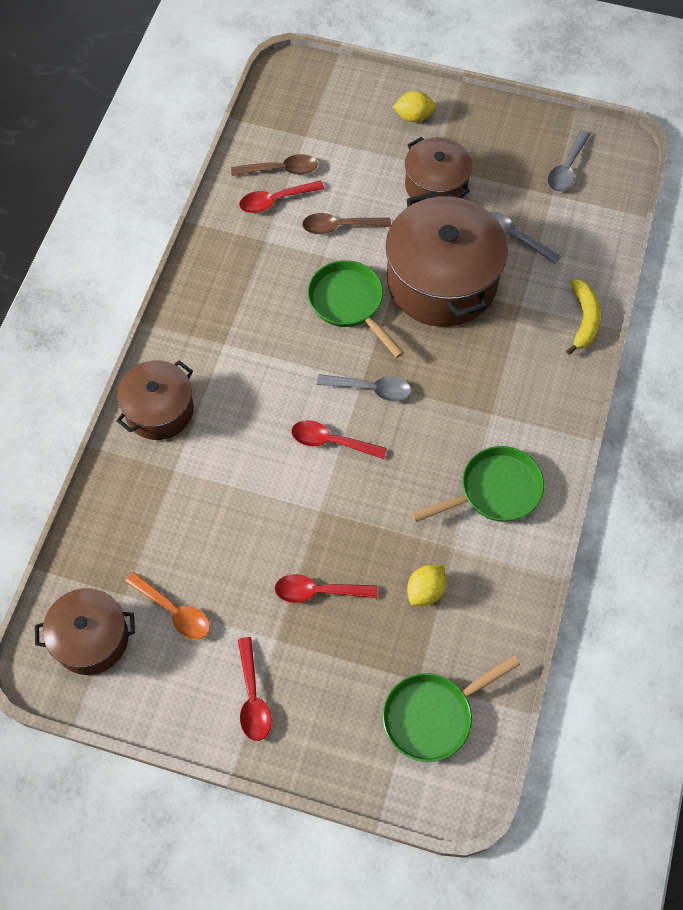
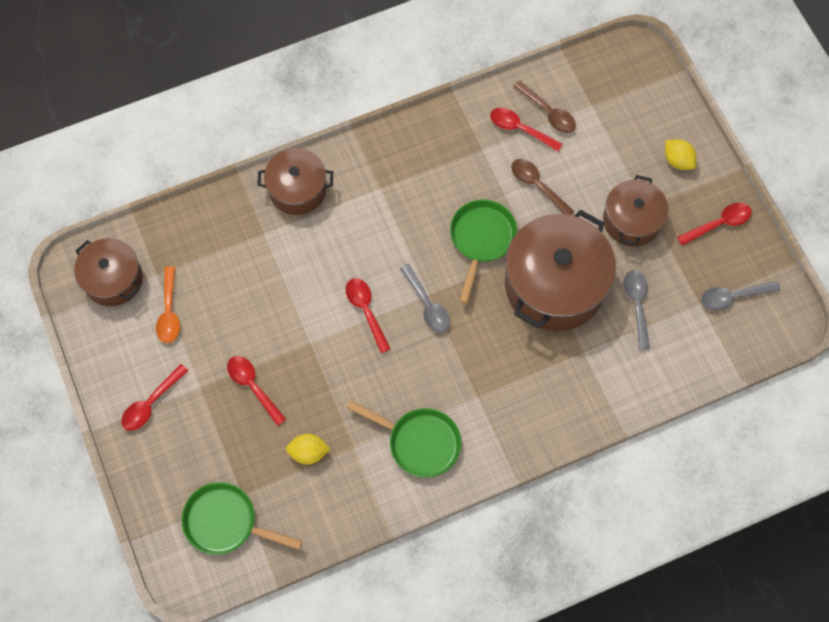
camera: 50 degrees right, 5 degrees up
yellow banana [566,279,601,355] -> none
none -> red spoon [677,203,752,246]

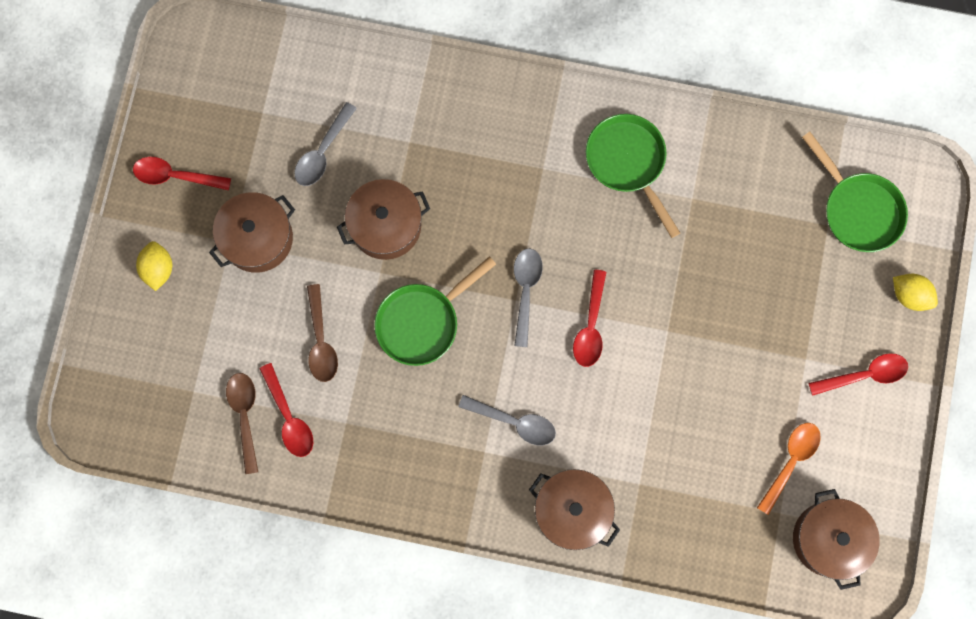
camera: 145 degrees left, 10 degrees up
red spoon [227,356,286,426] -> none
yellow lemon [286,434,330,465] -> yellow lemon moved to [893,274,938,311]
brown pot [505,210,616,331] -> brown pot [337,179,430,260], size x0.59
grey spoon [701,281,781,310] -> grey spoon moved to [458,395,556,445]

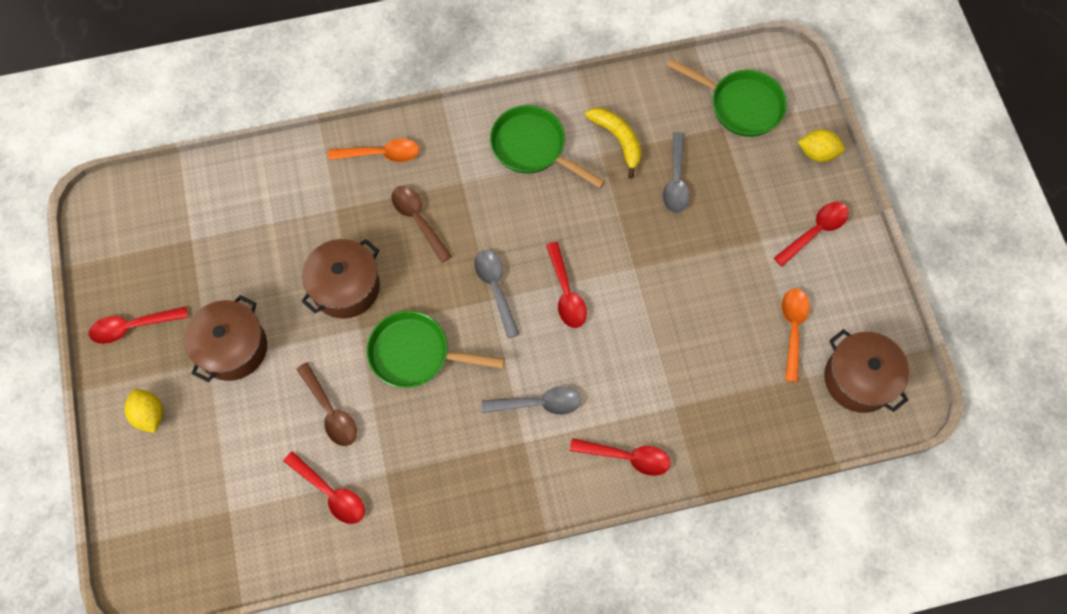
camera: 25 degrees left, 10 degrees down
brown spoon [226,373,258,474] -> brown spoon moved to [391,186,452,263]
grey spoon [294,102,357,186] -> grey spoon moved to [663,132,690,213]
green pan [374,256,496,366] -> green pan turned 75 degrees clockwise [366,311,505,388]
brown pot [529,469,620,550] -> red spoon [570,438,671,476]
none -> orange spoon [328,139,419,162]
none -> yellow banana [585,108,641,179]

